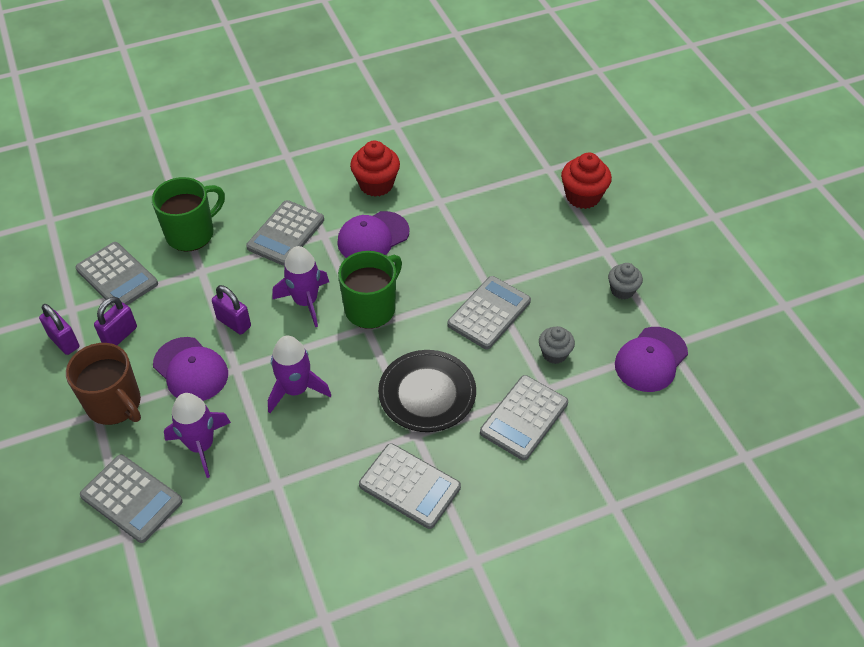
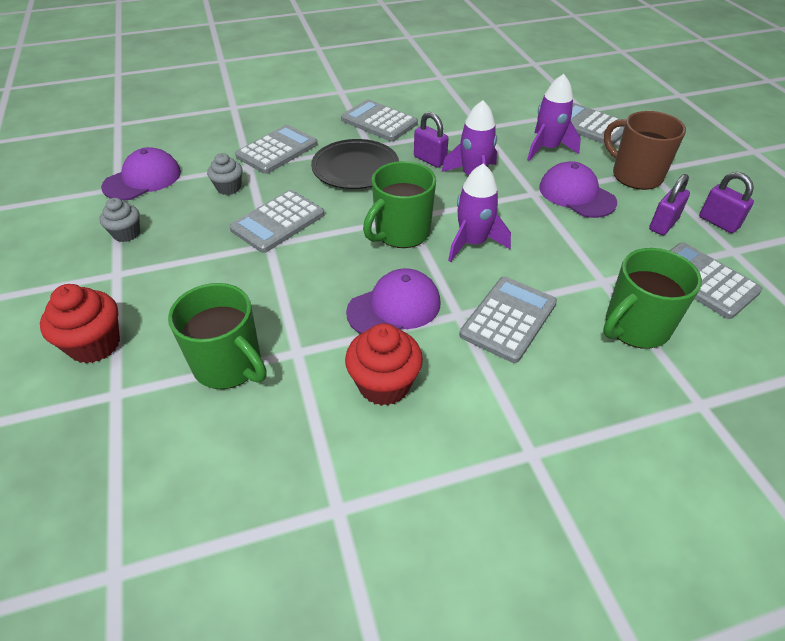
camera: 175 degrees left, 5 degrees down
purple padlock [212,285,251,335] -> purple padlock moved to [414,112,449,168]
none -> green mug [168,283,267,389]

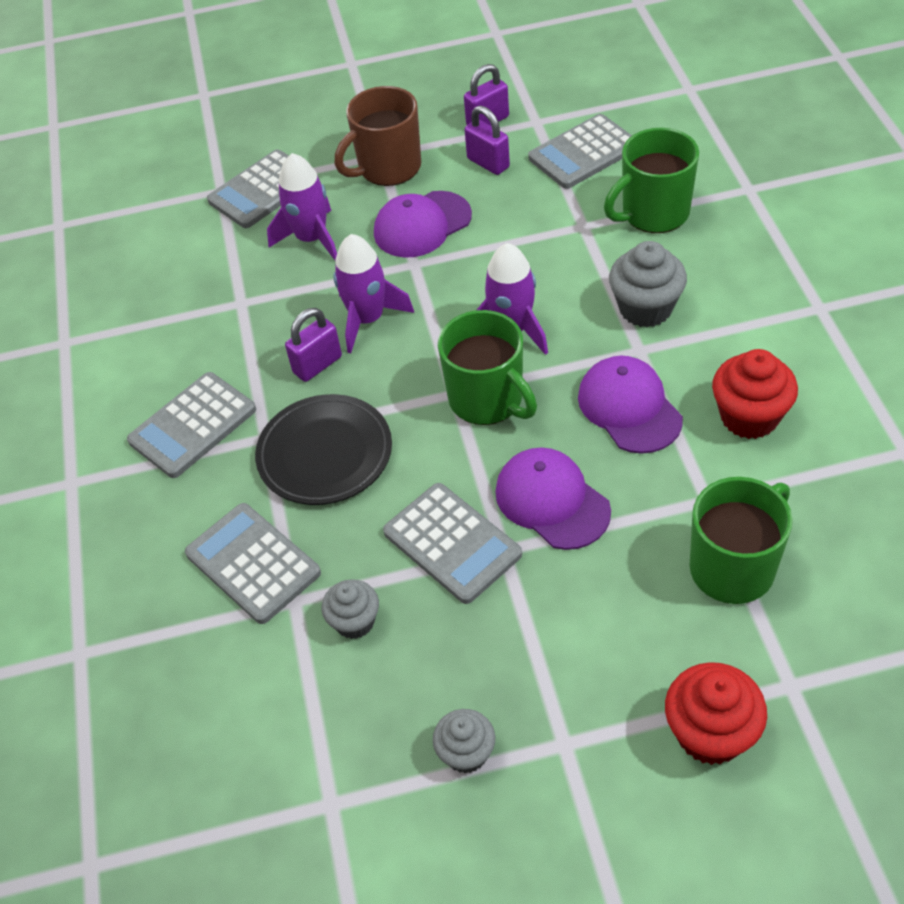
camera: 80 degrees left, 5 degrees up
purple cap [101,147,181,201] -> purple cap moved to [495,448,611,550]
grey calculator [459,277,557,363] -> grey cupcake [609,241,687,327]
green mug [603,248,702,349] -> green mug turned 90 degrees clockwise [604,128,699,233]

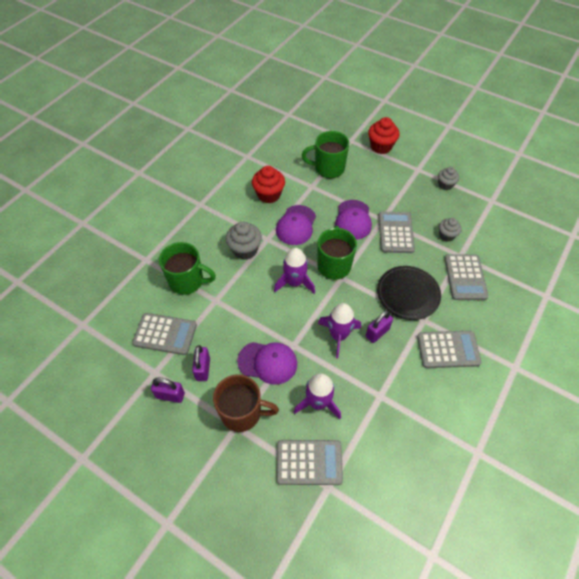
camera: 140 degrees left, 5 degrees up
purple padlock [285,308,342,382] -> purple padlock turned 45 degrees counterclockwise [366,310,393,343]

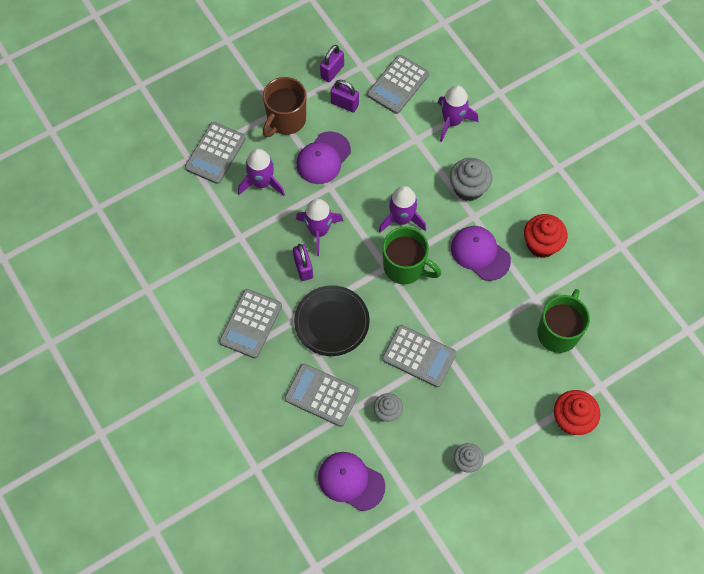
camera: 115 degrees right, 10 degrees up
green mug [159,242,216,295] -> purple rocket [438,85,478,142]
purple cap [335,200,372,240] -> purple cap moved to [318,452,385,511]

